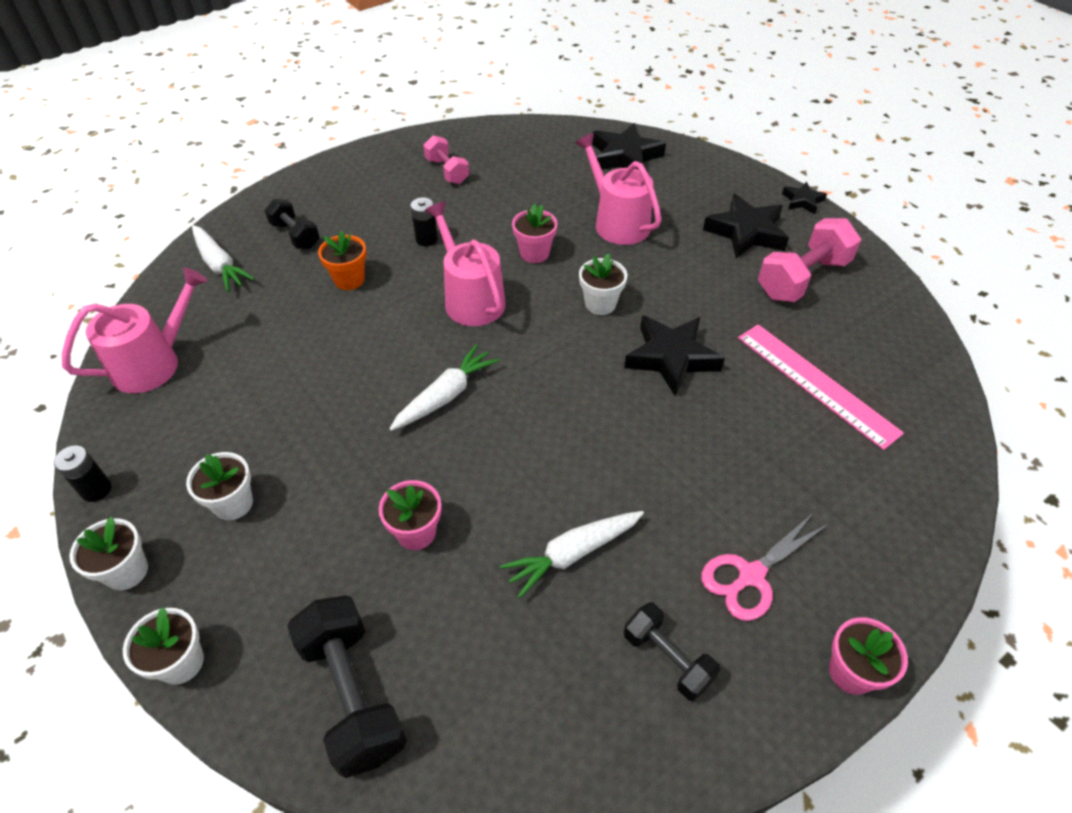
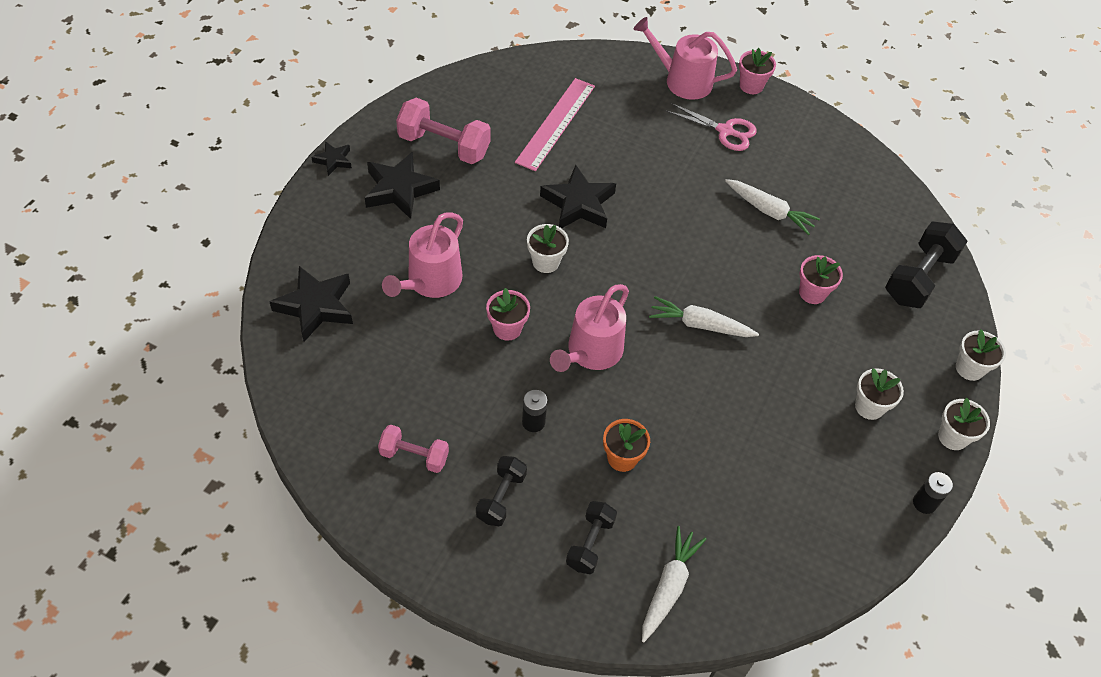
camera: 120 degrees left, 5 degrees up
pink watering can [62,267,207,393] -> pink watering can moved to [634,17,737,100]
pink dumbbell [423,135,469,184] -> pink dumbbell turned 75 degrees clockwise [378,425,449,473]
black dumbbell [624,602,720,701] -> black dumbbell moved to [476,456,527,526]

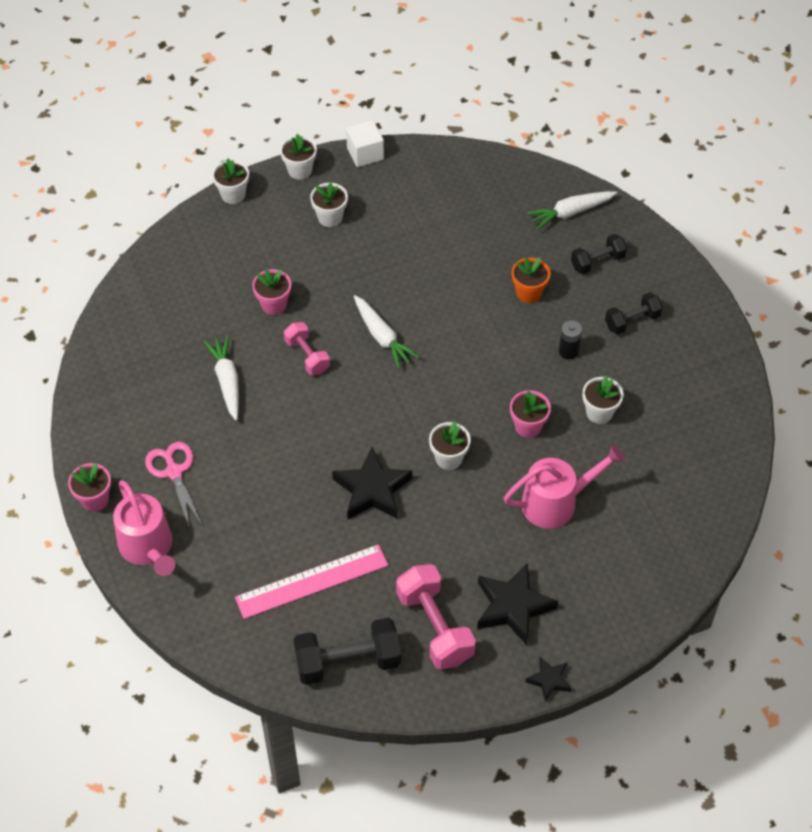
camera: 135 degrees left, 0 degrees up
black star [269,266,353,342] -> none
pink dumbbell [378,425,449,473] -> pink dumbbell moved to [284,322,330,375]
pink watering can [550,284,629,372] -> none
black dumbbell [885,221,968,308] -> black dumbbell moved to [293,618,401,685]
black battery [913,472,953,514] -> white cube [346,120,384,167]
none -> white flower pot [583,375,623,424]

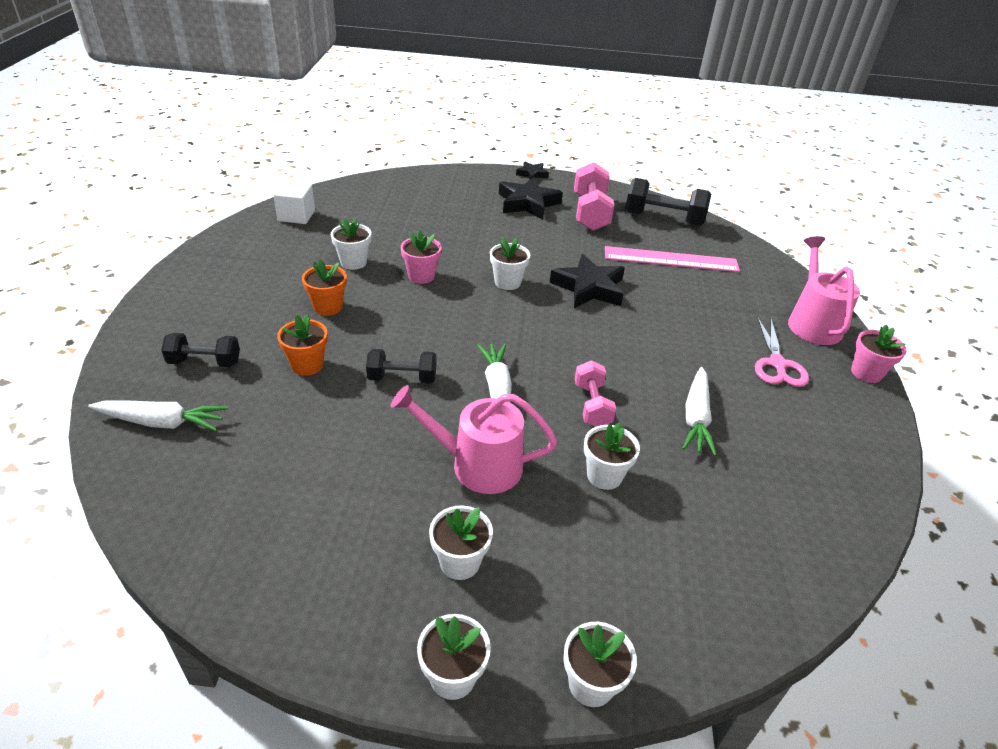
camera: 155 degrees left, 15 degrees down
pink flower pot [252,269,291,315] -> white flower pot [584,422,640,490]
white cube [346,120,384,167] -> white cube moved to [273,181,315,224]
pink watering can [504,444,625,528] -> pink watering can moved to [391,385,557,494]
black battery [559,320,582,359] -> orange flower pot [302,259,347,316]
black dumbbell [605,292,663,335] -> black dumbbell moved to [366,349,436,383]

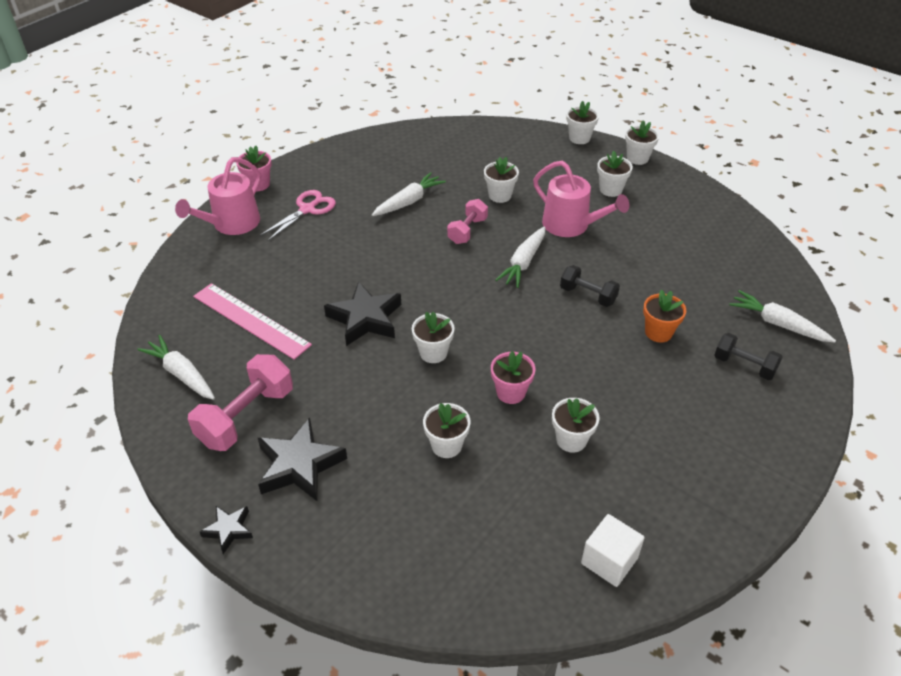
camera: 145 degrees left, 5 degrees up
orange flower pot [302,259,347,316] -> none
black dumbbell [625,178,711,226] -> white carrot [137,335,215,400]
none -> white flower pot [423,403,470,458]

